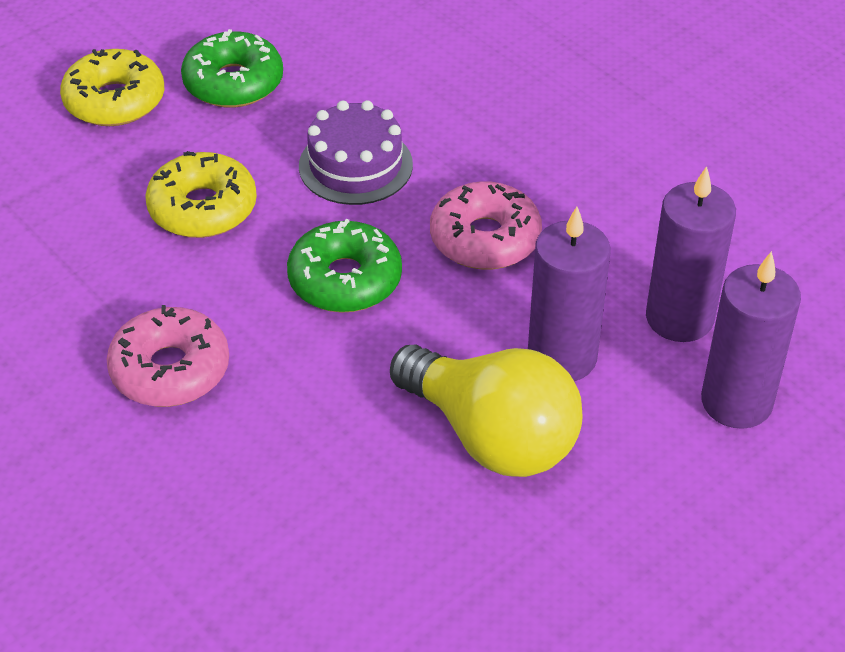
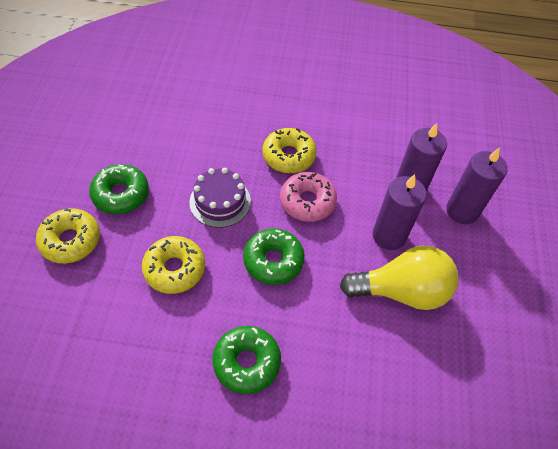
camera: 45 degrees left, 10 degrees up
pink donut [107,305,229,407] -> green donut [212,326,281,394]
none -> yellow donut [262,128,317,173]

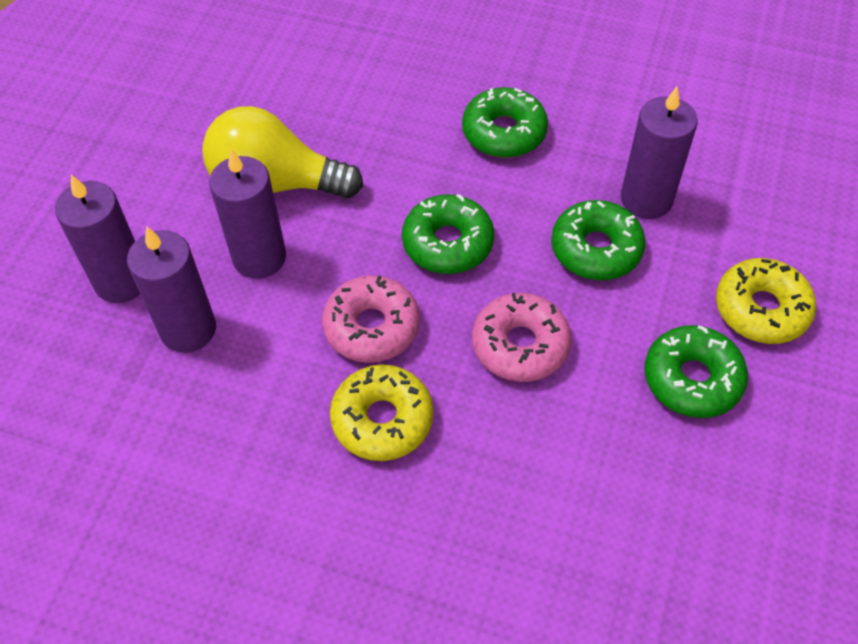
camera: 165 degrees left, 0 degrees up
yellow donut [142,236,205,294] -> green donut [551,200,646,280]
purple cake [189,168,251,228] -> pink donut [472,293,572,382]
none -> purple candle [621,87,698,219]

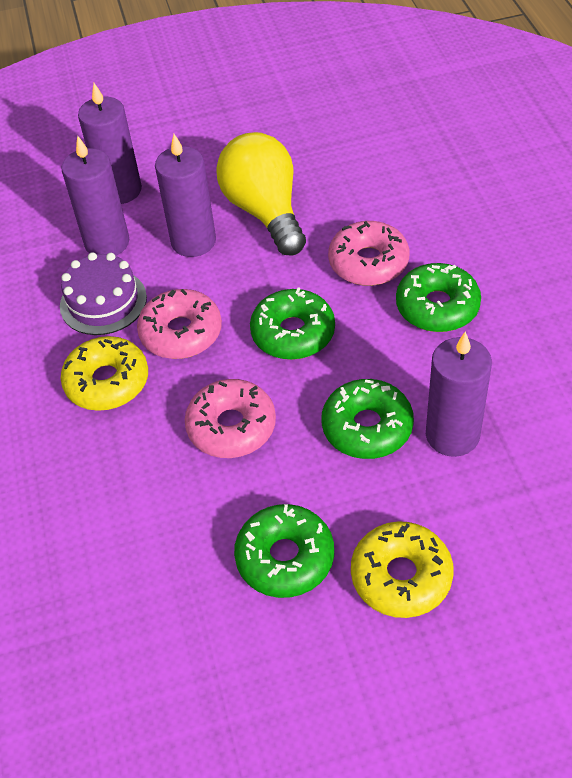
camera: 60 degrees right, 5 degrees down
none -> purple cake [60,252,147,335]
none -> pink donut [328,221,409,286]

